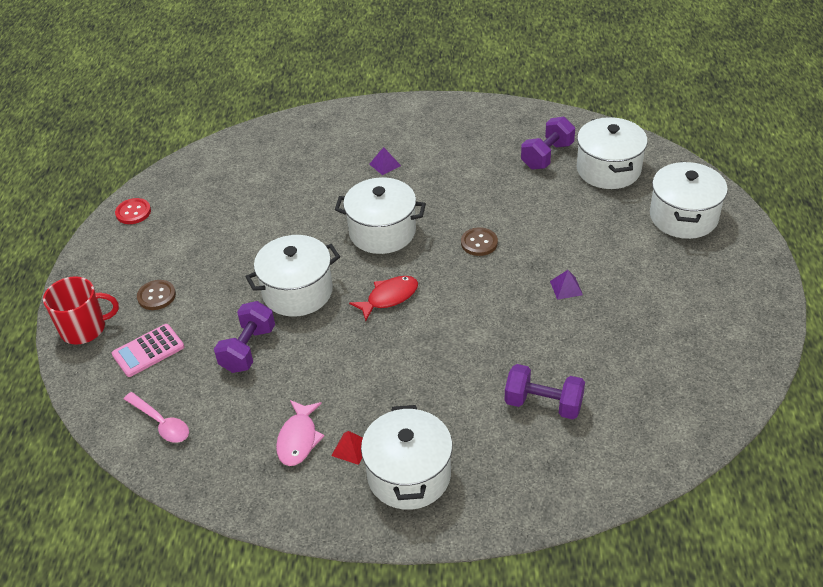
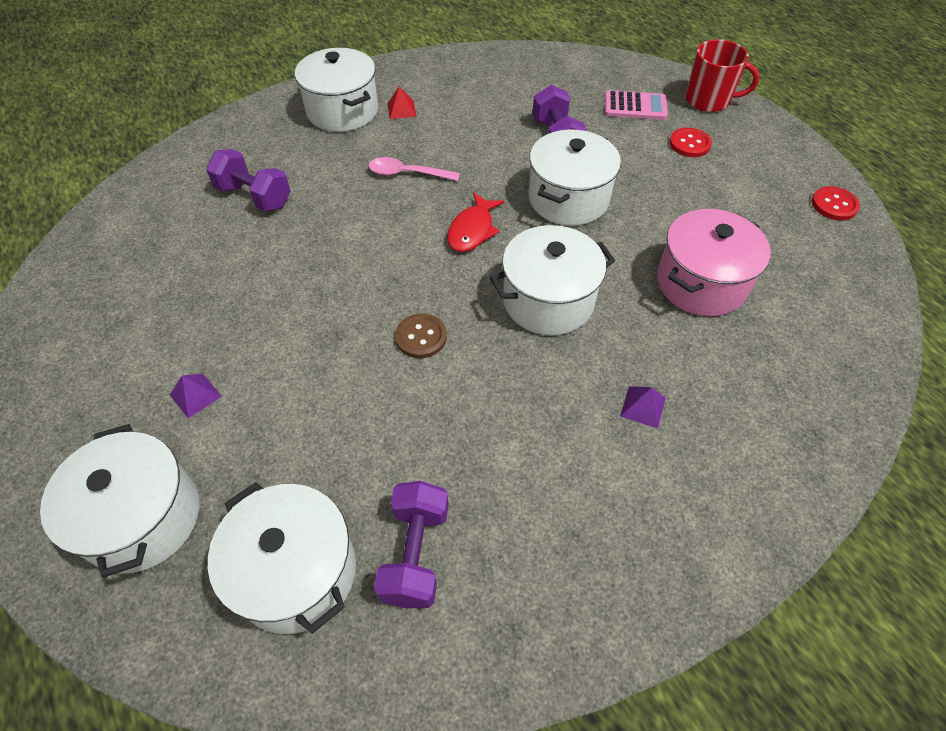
camera: 145 degrees right, 10 degrees up
red mug [43,276,119,344] -> red mug turned 120 degrees counterclockwise [685,39,759,112]
pink calculator [112,324,184,377] -> pink calculator turned 75 degrees clockwise [605,90,668,120]
pink spoon [124,392,189,443] -> pink spoon moved to [369,157,460,181]
brown button [137,280,176,310] -> red button [669,128,712,157]
pink fish [276,400,325,466] -> none
purple dumbbell [505,364,585,419] -> purple dumbbell turned 45 degrees clockwise [206,149,291,212]
purple pyramid [550,270,583,300] -> purple pyramid moved to [170,374,222,419]
none -> pink pot [657,209,771,316]

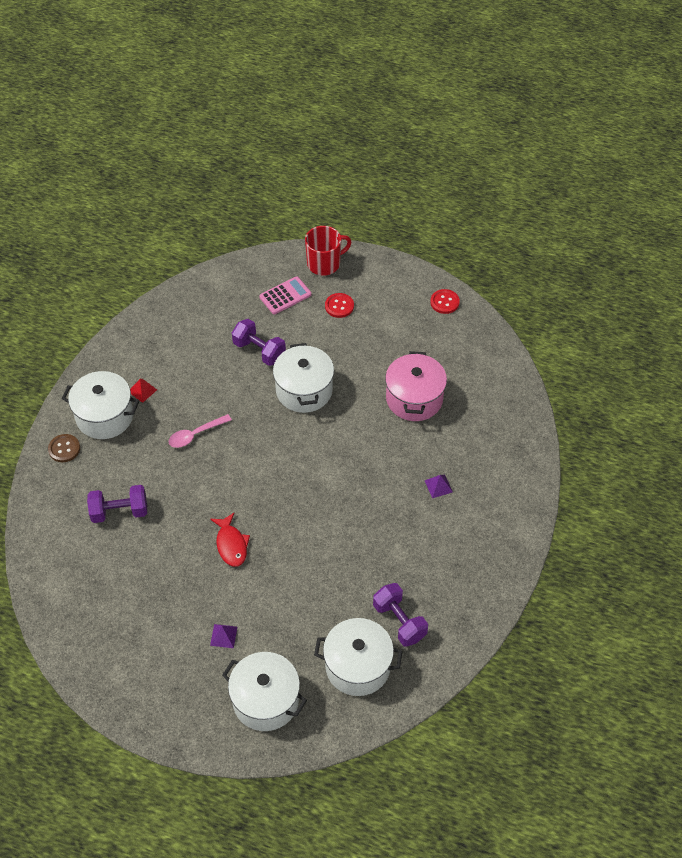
camera: 40 degrees left, 0 degrees up
brown button [395,314,447,358] -> brown button moved to [48,434,80,462]
red fish [447,192,504,252] -> red fish moved to [210,513,250,567]
white pot [490,225,615,335] -> none

